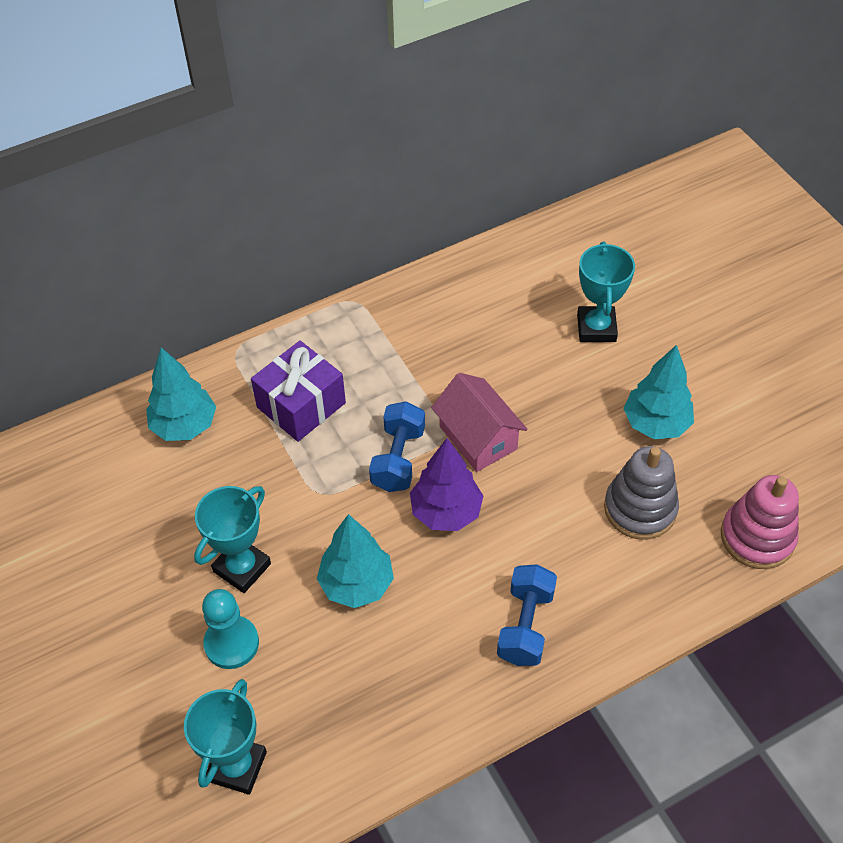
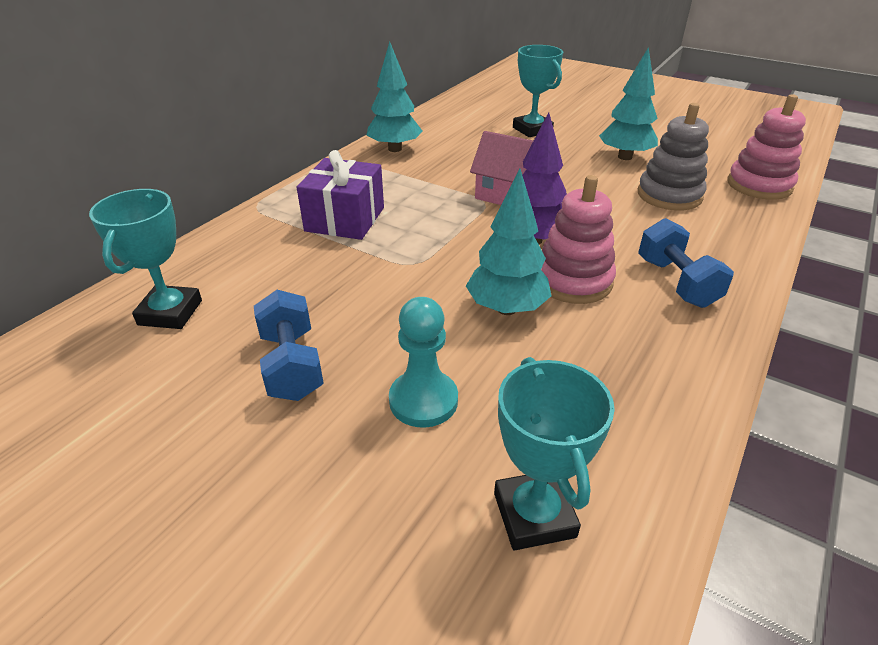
camera: 30 degrees left, 15 degrees down
turquoise tree [146,348,216,441] -> turquoise tree moved to [367,42,423,152]
turquoise trophy [194,486,271,593] -> turquoise trophy moved to [89,189,202,329]
blue dumbbell [369,402,425,492] -> blue dumbbell moved to [254,290,324,401]
none -> pink stacking toy [541,175,616,304]

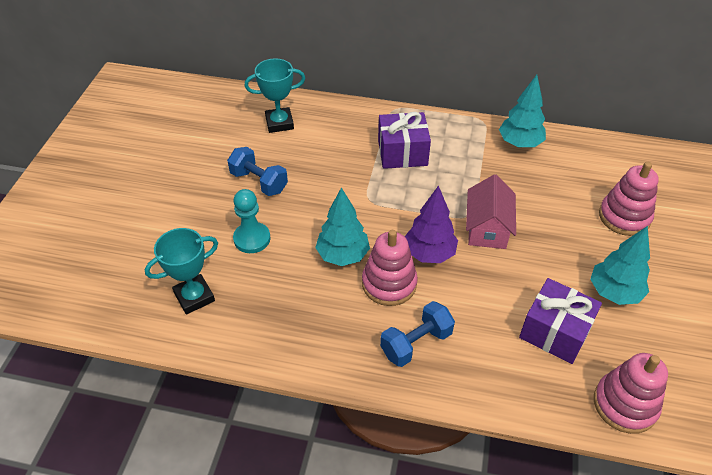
camera: 70 degrees right, 10 degrees up
blue dumbbell [254,290,324,401] -> blue dumbbell turned 75 degrees clockwise [227,147,288,196]
turquoise trophy [513,45,563,137] -> pink stacking toy [599,162,659,236]
grey stacking toy [638,103,709,210] -> purple gift [519,278,602,364]

